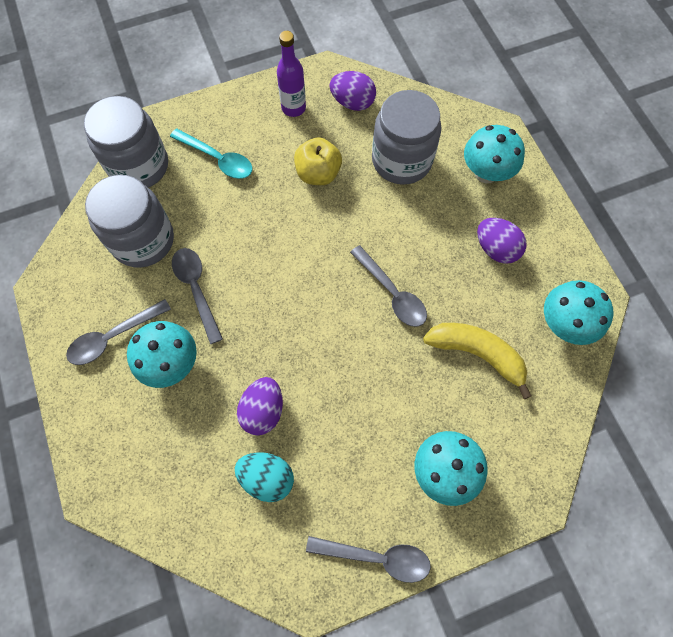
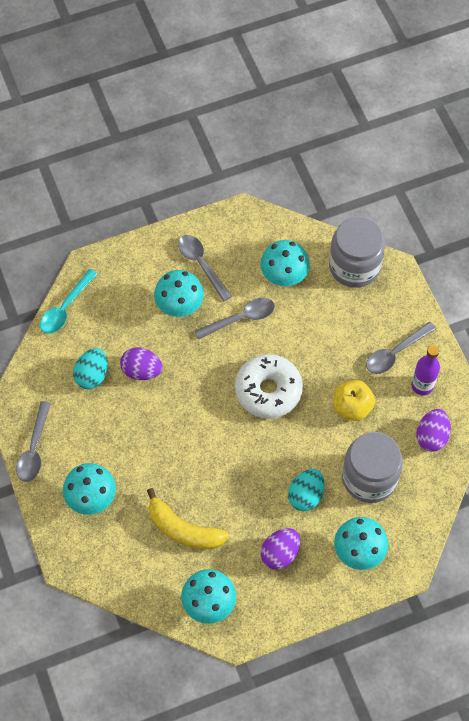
camera: 90 degrees right, 5 degrees down
grey jar [85,175,174,268] -> turquoise mushroom [260,240,310,286]
turquoise spoon [170,129,252,179] -> turquoise spoon moved to [40,269,97,334]
grey spoon [350,245,427,327] -> grey spoon moved to [366,322,436,374]
yellow banana [423,323,531,399] -> yellow banana turned 90 degrees clockwise [147,488,229,549]
none -> white donut [235,354,303,419]
none -> turquoise egg [288,469,325,511]

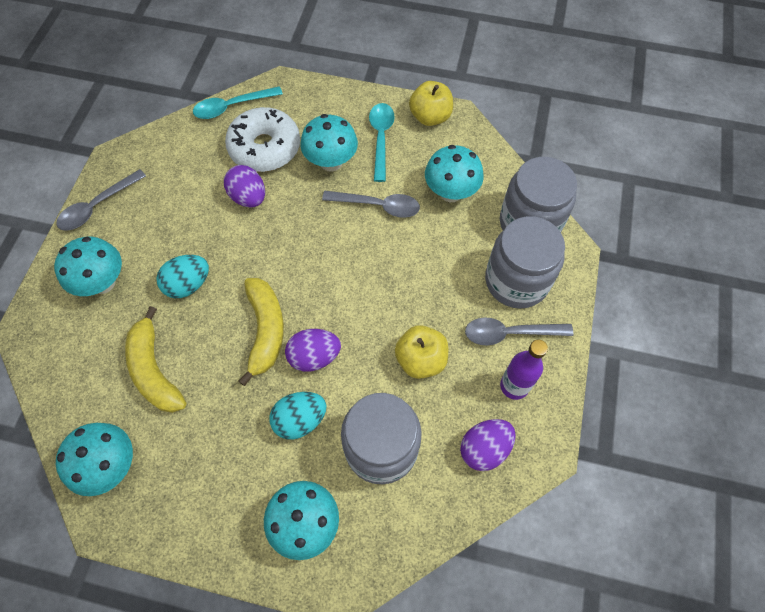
camera: 35 degrees right, 0 degrees up
turquoise egg [73,348,108,389] -> turquoise egg moved to [156,255,209,298]
grey spoon [178,235,232,302] -> turquoise spoon [369,103,395,182]
white donut [235,354,303,419] -> white donut moved to [225,107,300,172]
purple egg [261,528,300,570] -> purple egg moved to [285,329,341,372]
none -> yellow banana [239,278,284,386]
none -> yellow apple [409,81,453,126]
none -> grey jar [485,216,565,309]

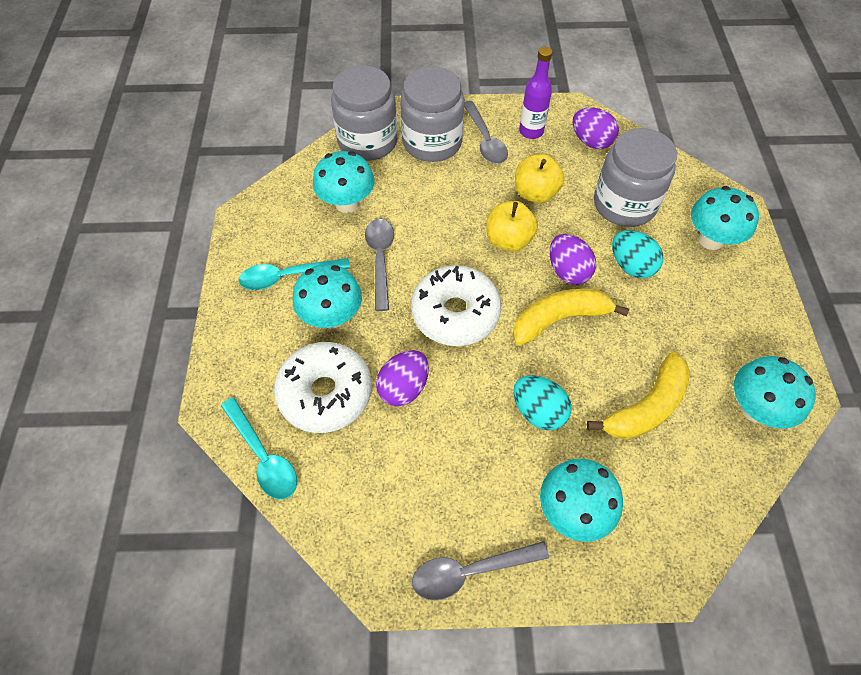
camera: 105 degrees left, 5 degrees down
grey spoon [56,169,146,231] -> grey spoon turned 135 degrees clockwise [412,541,549,600]
yellow apple [409,81,453,126] -> yellow apple moved to [486,201,538,252]
none -> white donut [411,265,501,346]

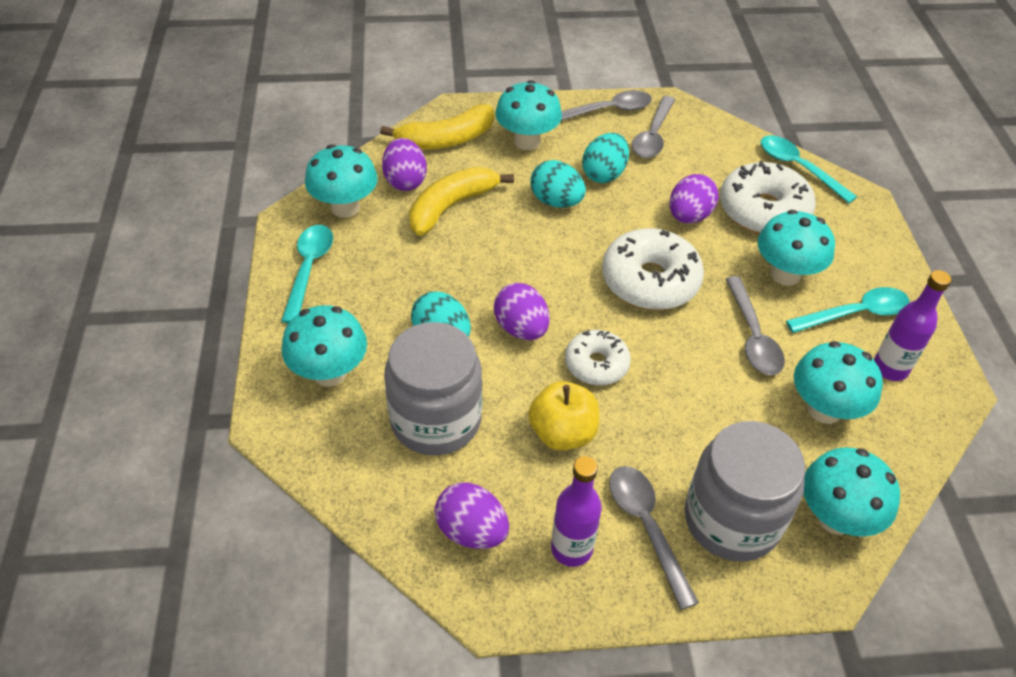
camera: 175 degrees right, 10 degrees down
grey jar [331,65,398,161] -> turquoise mushroom [803,447,900,537]
yellow apple [486,201,538,252] -> white donut [565,330,631,385]
yellow banana [513,289,629,346] -> yellow banana moved to [380,104,494,150]
none -> turquoise spoon [281,225,333,324]
none -> purple egg [382,138,427,191]
none -> turquoise egg [582,133,629,183]
none -> grey spoon [632,96,675,158]
none -> purple bottle [874,270,951,381]

